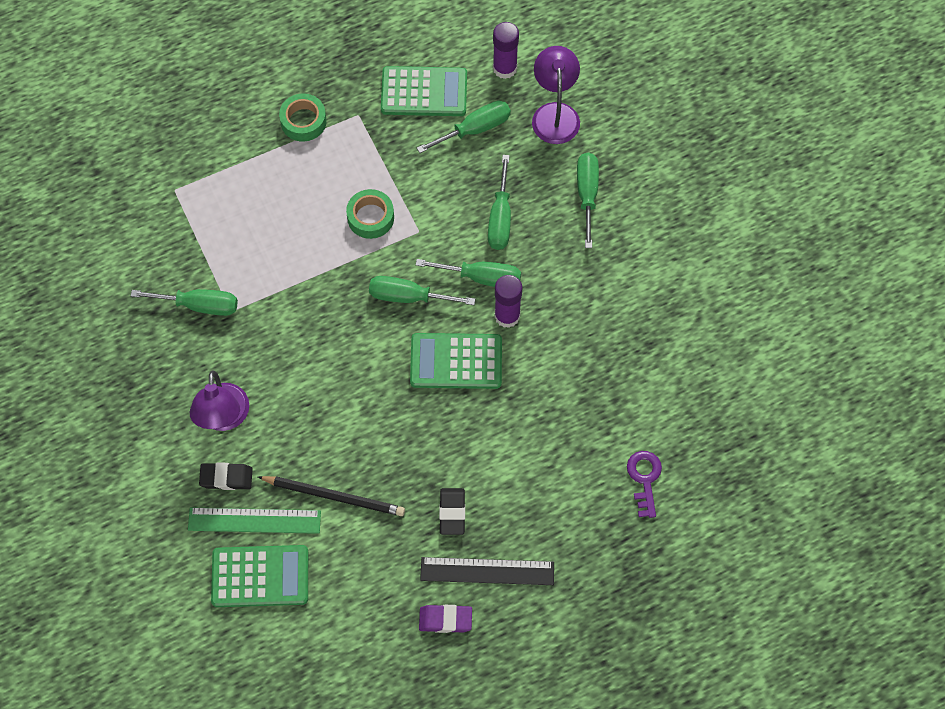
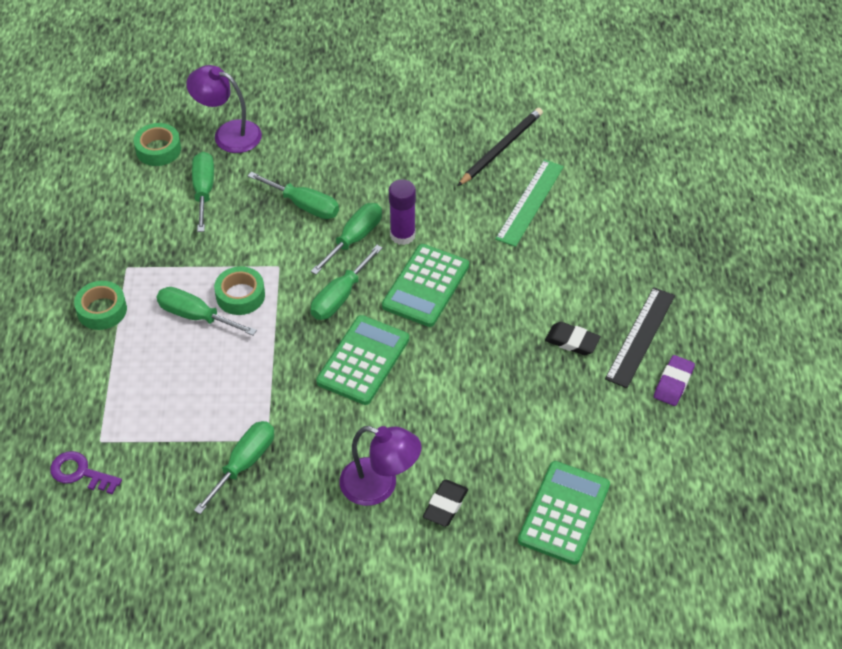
camera: 65 degrees left, 15 degrees down
green ruler [188,507,321,534] -> green ruler moved to [495,159,564,247]
black pencil [258,476,405,516] -> black pencil moved to [458,108,543,186]
green calculator [381,66,467,116] -> green calculator moved to [316,315,409,405]
purple glue stick [493,22,519,79] -> green tape [134,123,181,166]
green screwdriver [577,153,599,248] -> green screwdriver moved to [156,287,257,335]
purple key [627,451,662,518] -> purple key moved to [50,451,122,494]

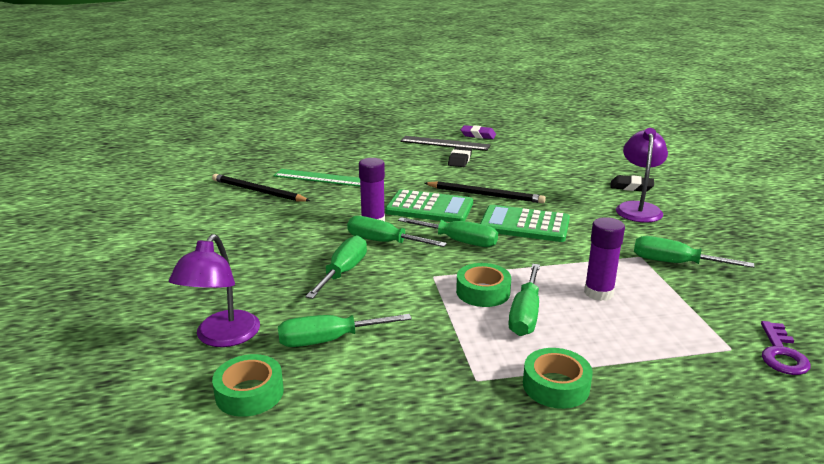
camera: 100 degrees left, 25 degrees down
green calculator [518,461,610,565] -> none
none -> black pencil [424,181,546,203]
none -> purple glue stick [584,217,625,301]

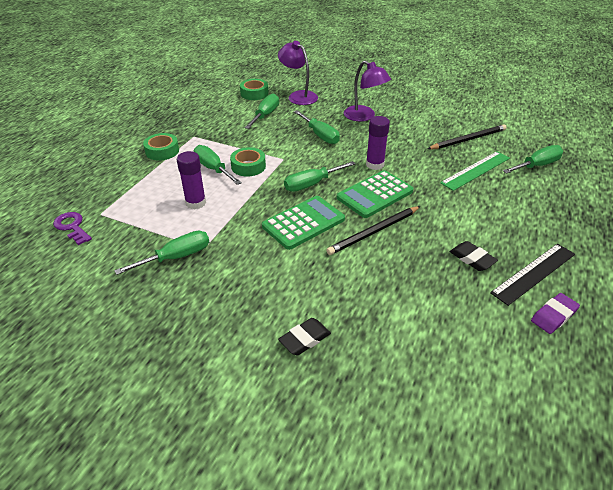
camera: 125 degrees right, 15 degrees up
green screwdriver [347,216,447,247] -> green screwdriver moved to [503,145,563,174]
purple lamp [616,128,668,223] -> purple lamp moved to [344,61,391,121]

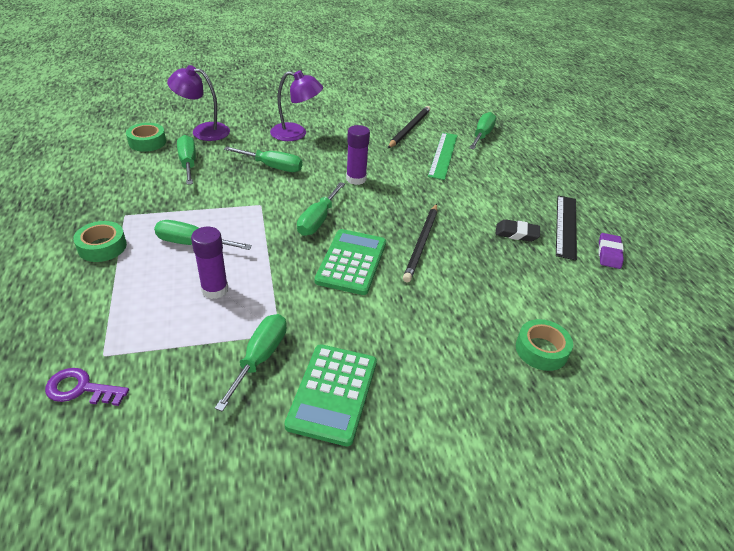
camera: 40 degrees left, 0 degrees up
green tape [230,147,266,177] -> green tape moved to [516,319,573,371]
black eraser [278,318,331,355] -> none
green calculator [337,170,413,218] -> green calculator moved to [284,344,377,447]

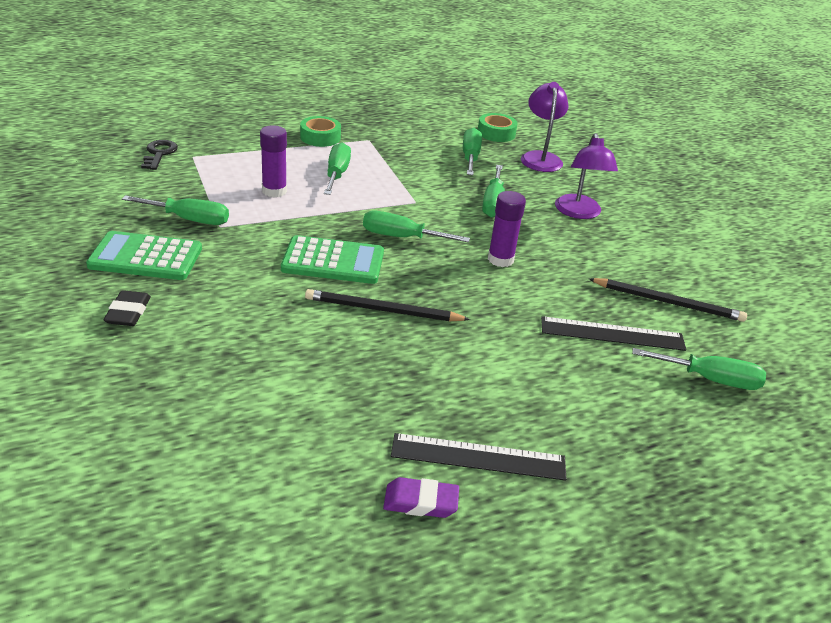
camera: 80 degrees right, 5 degrees down
purple key [45,368,129,406] -> black key [141,140,178,170]
green screwdriver [177,135,196,185] -> green screwdriver turned 60 degrees counterclockwise [463,128,482,175]
green ruler [428,132,458,180] -> black ruler [541,316,686,351]
black eraser [495,219,540,242] -> black eraser moved to [103,290,151,326]
green tape [516,319,573,371] -> none

